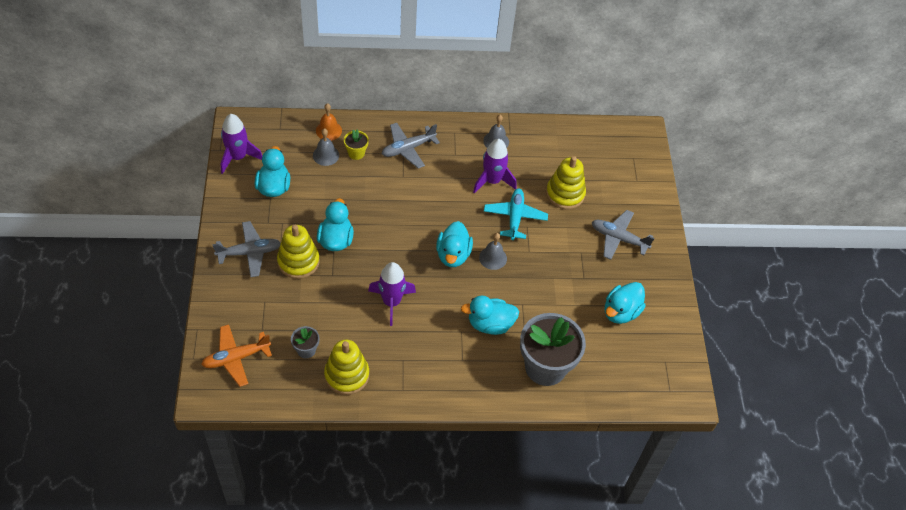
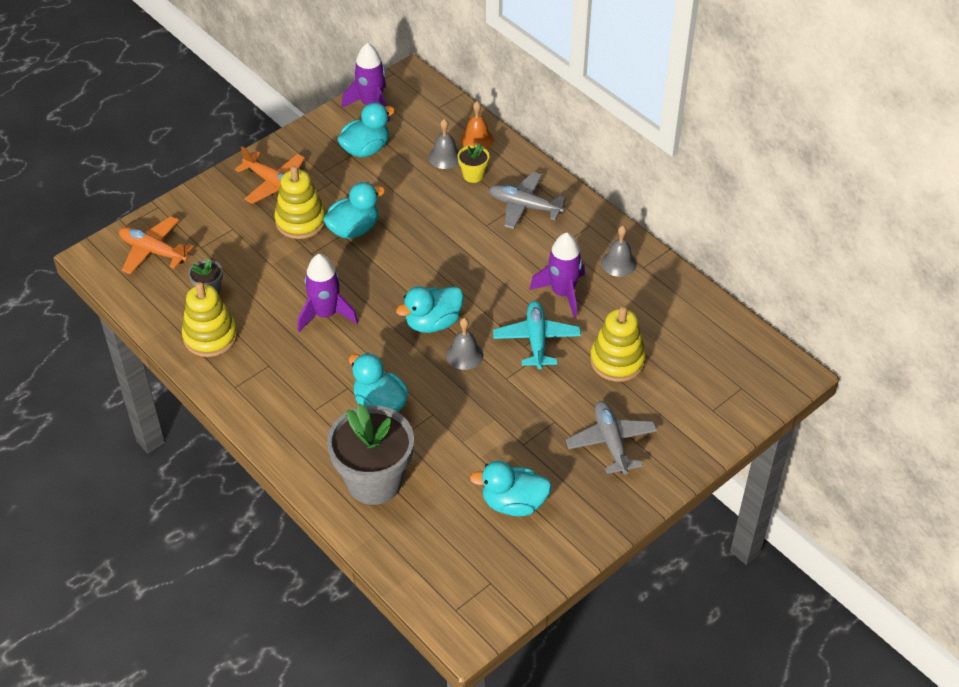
camera: 55 degrees right, 5 degrees down
grey plane [212,221,281,277] -> orange plane [235,146,305,204]
turquoise plane [484,189,548,240] -> turquoise plane turned 60 degrees counterclockwise [493,301,581,369]

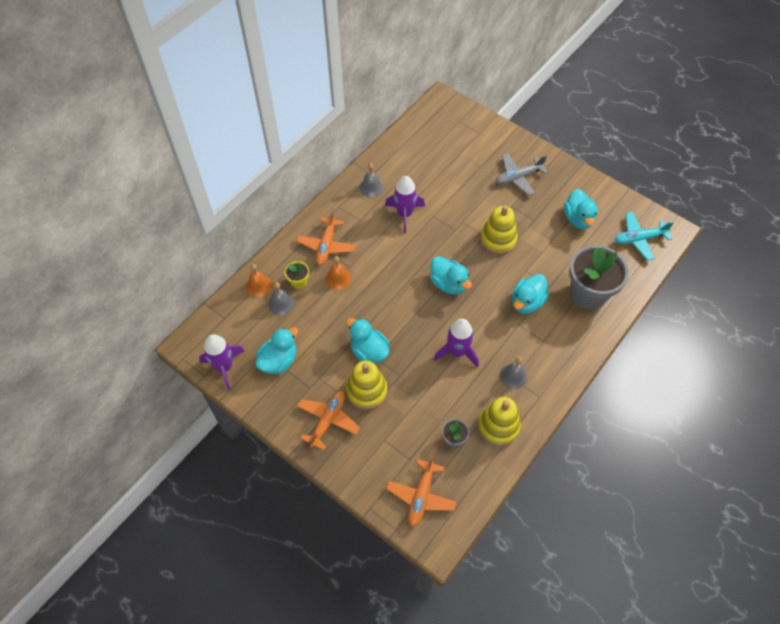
camera: 100 degrees left, 10 degrees up
turquoise duck [337,102,395,158] -> turquoise duck turned 90 degrees clockwise [255,327,298,374]
grey bell [446,318,483,370] -> grey bell moved to [500,357,527,389]
grey plane [489,172,566,229] -> orange plane [296,210,356,266]
turquoise plane [493,301,581,369] -> turquoise plane moved to [615,212,674,261]
yellow stacking toy [590,307,646,382] -> yellow stacking toy moved to [480,205,518,254]
none -> orange bell [326,256,351,289]

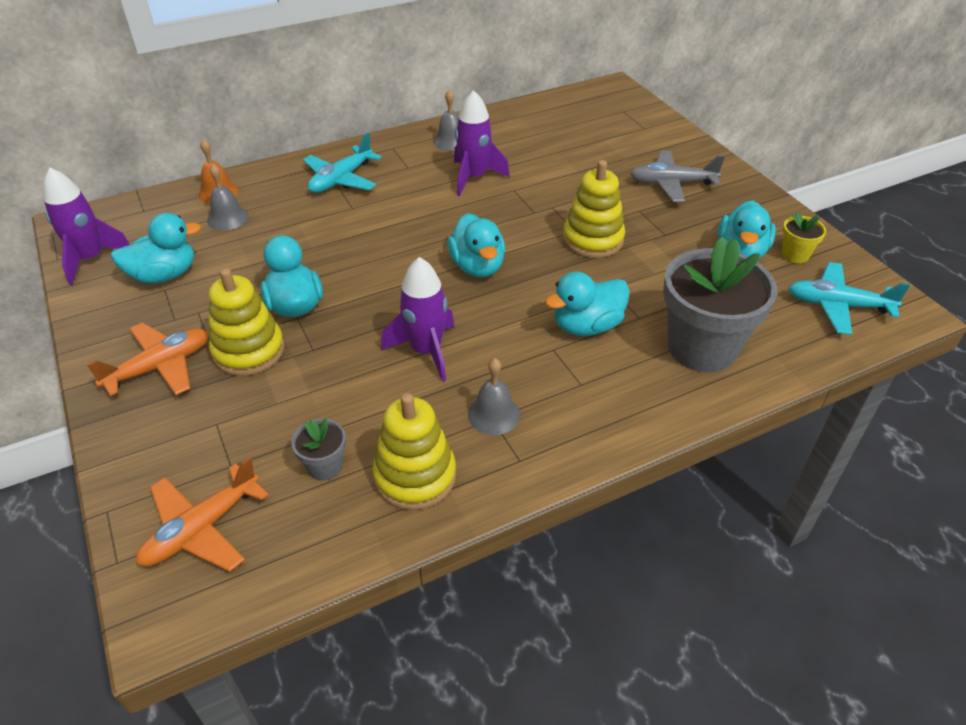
camera: 25 degrees right, 15 degrees down
yellow flower pot [285,261,309,289] -> yellow flower pot moved to [782,212,826,263]
orange plane [296,210,356,266] -> turquoise plane [303,133,382,193]
orange bell [326,256,351,289] -> none

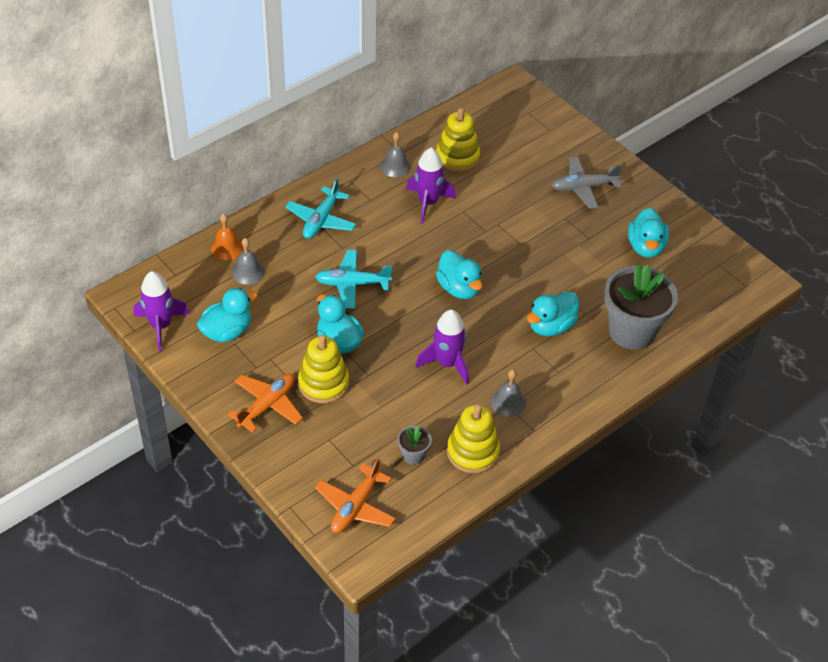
camera: 15 degrees left, 5 degrees up
yellow stacking toy [563,160,625,258] -> yellow stacking toy moved to [436,108,480,173]
yellow flower pot [782,212,826,263] -> none
turquoise plane [788,262,910,335] -> turquoise plane moved to [316,250,392,309]

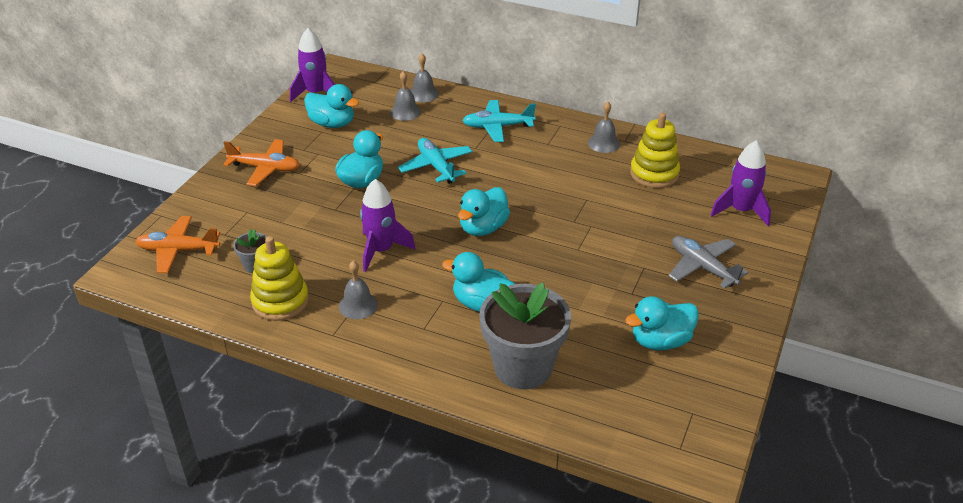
camera: 65 degrees right, 10 degrees down
orange bell [211,213,243,260] -> grey bell [411,54,439,102]
yellow stacking toy [298,335,349,404] -> none
purple rocket [406,147,456,224] -> purple rocket moved to [710,140,771,226]

